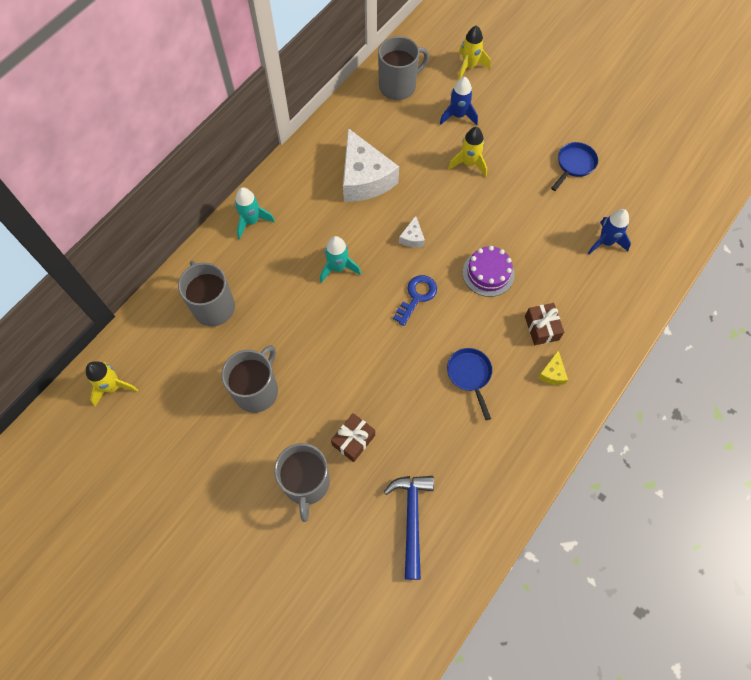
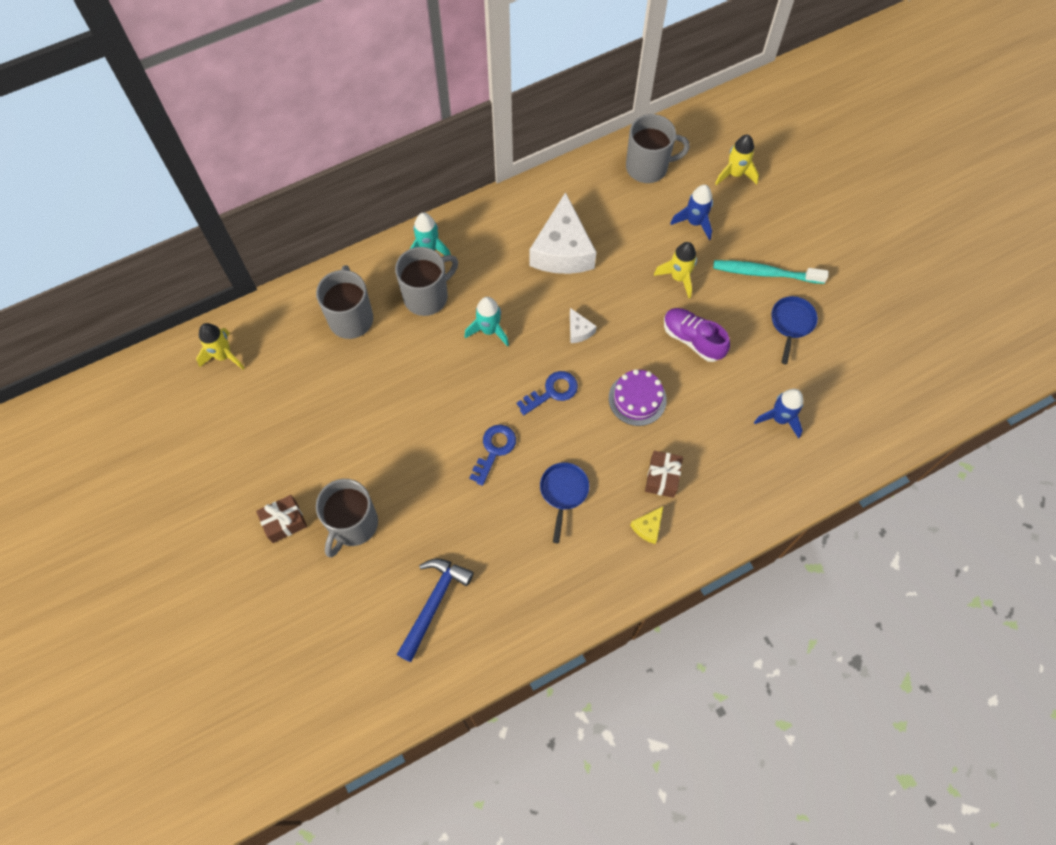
camera: 25 degrees right, 0 degrees up
grey mug [221,345,278,413] -> grey mug moved to [395,247,458,316]
brown gift [331,413,375,462] -> brown gift moved to [256,495,307,543]
white cheese [399,216,425,247] -> white cheese turned 60 degrees counterclockwise [570,308,597,343]
blue pan [551,142,598,191] -> blue pan turned 45 degrees counterclockwise [771,296,818,365]
none -> blue key [469,425,516,486]
none -> purple shoe [664,308,730,362]
none -> turquoise toothbrush [713,260,829,284]

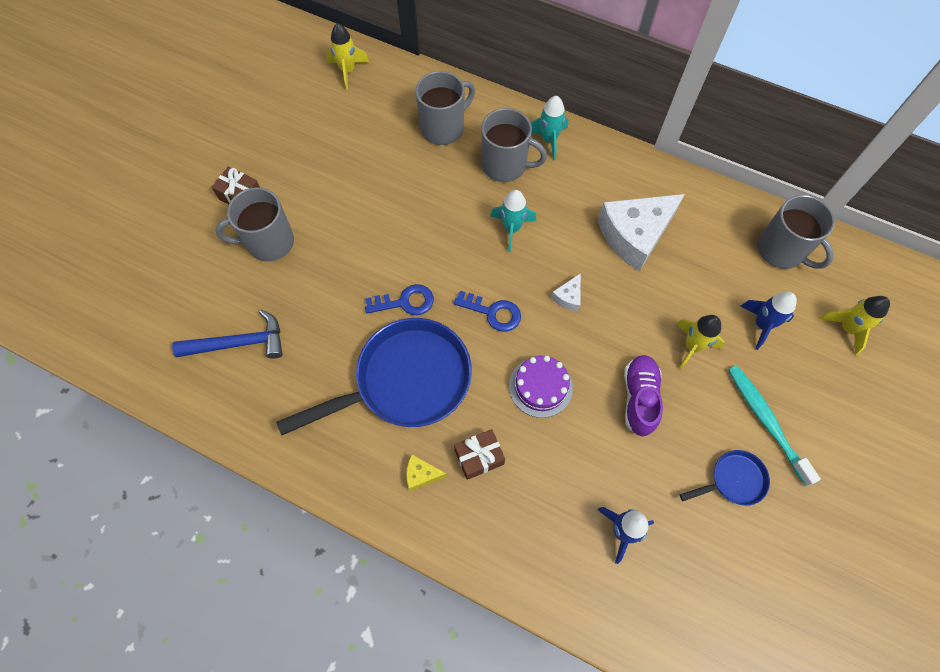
camera: 55 degrees right, 0 degrees up
blue pan [540,462,589,543] -> blue pan [276,318,472,436], size x2.19

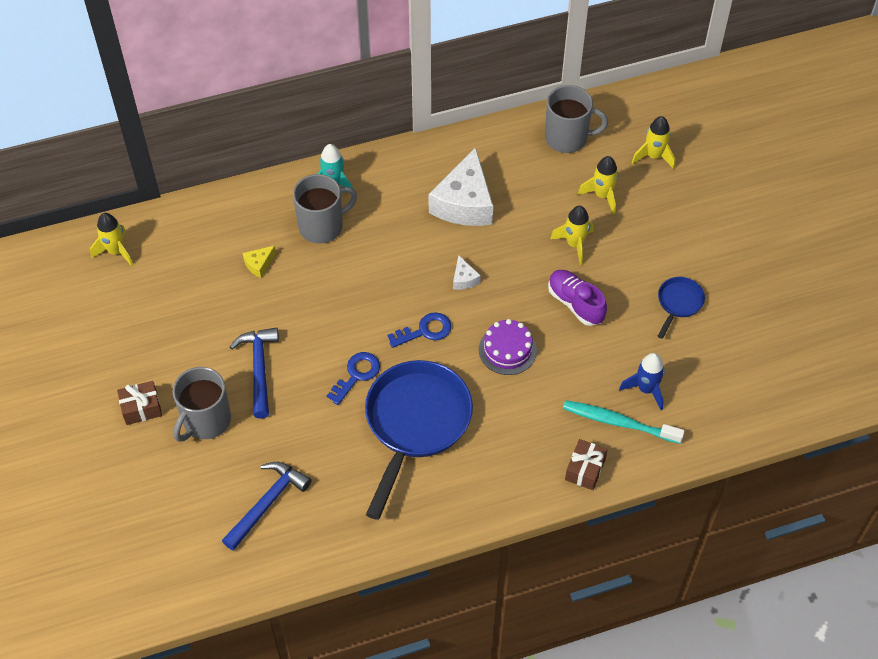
camera: 45 degrees left, 10 degrees down
yellow cheese [406,454,447,491] -> yellow cheese moved to [243,246,276,278]
grey mug [415,71,475,145] -> none
brown gift [454,429,505,480] -> brown gift moved to [565,439,608,490]
turquoise rocket [490,190,536,252] -> none
turquoise toothbrush [728,366,821,486] -> turquoise toothbrush moved to [563,400,685,444]
blue rocket [741,292,797,350] -> yellow rocket [578,156,619,214]
none -> blue hammer [230,327,279,419]

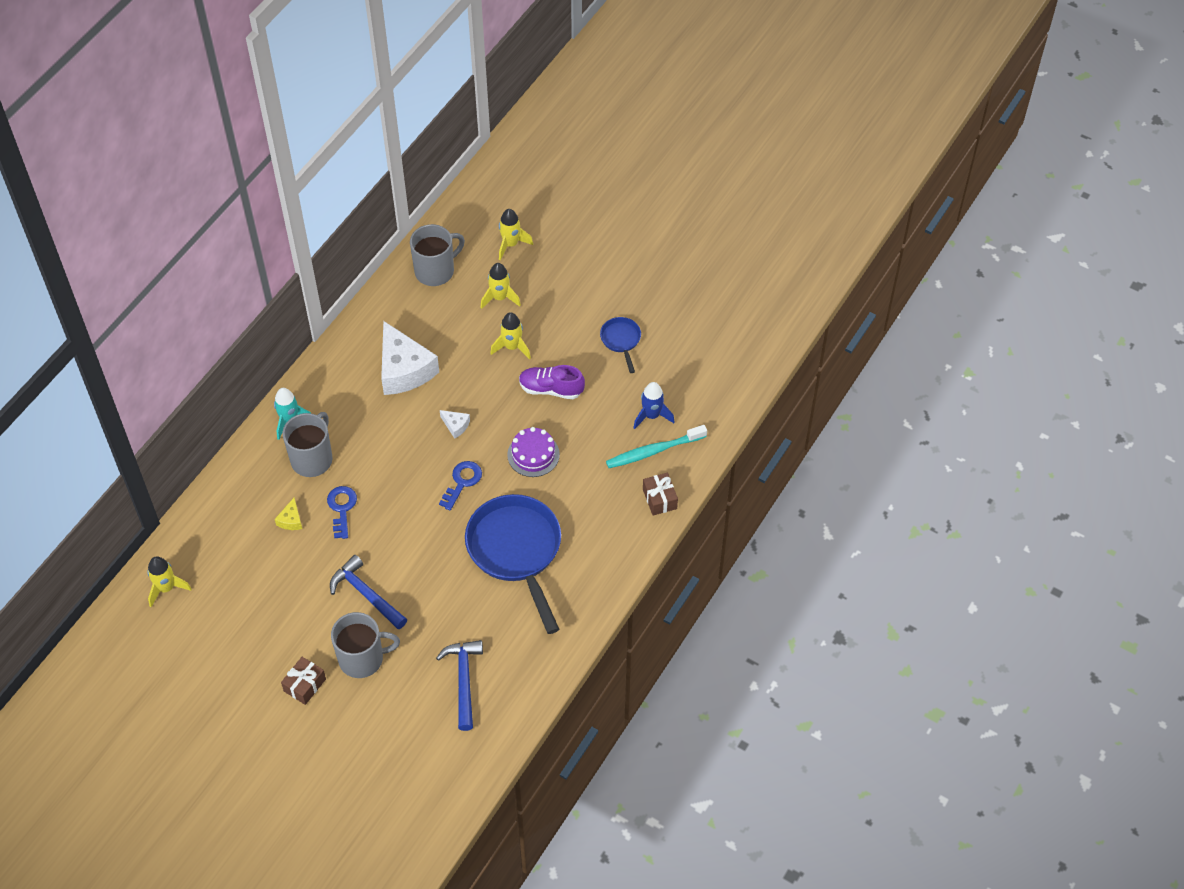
camera: 40 degrees left, 0 degrees up
grey mug [173,367,231,442] -> grey mug turned 90 degrees counterclockwise [331,612,400,678]
blue key [327,352,380,405] -> blue key moved to [327,486,357,539]

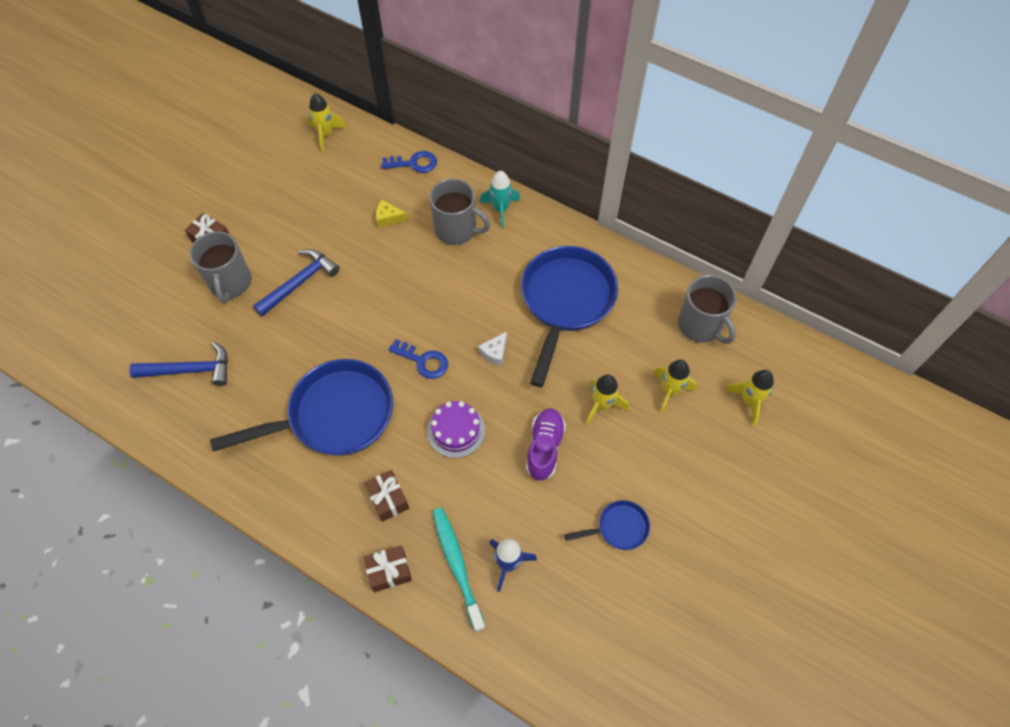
camera: 90 degrees right, 5 degrees up
blue key [327,486,357,539] -> blue key moved to [381,151,437,173]
white cheese [381,321,439,395] -> blue pan [521,246,618,387]
none -> brown gift [364,470,409,522]

